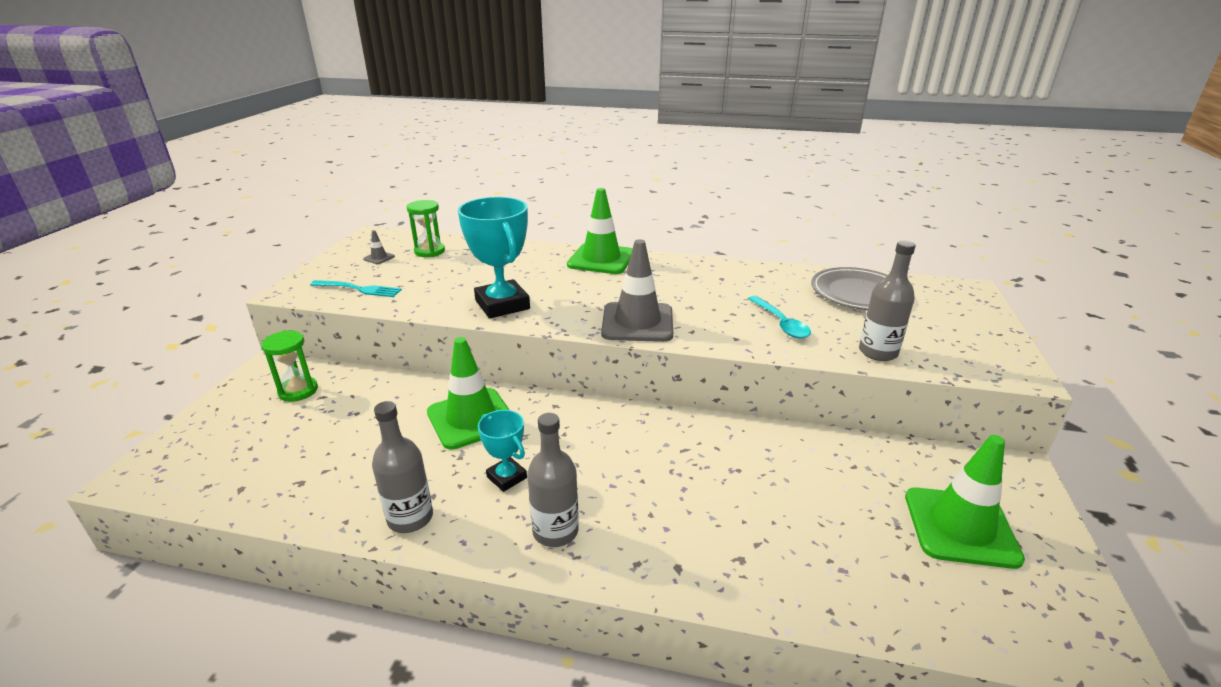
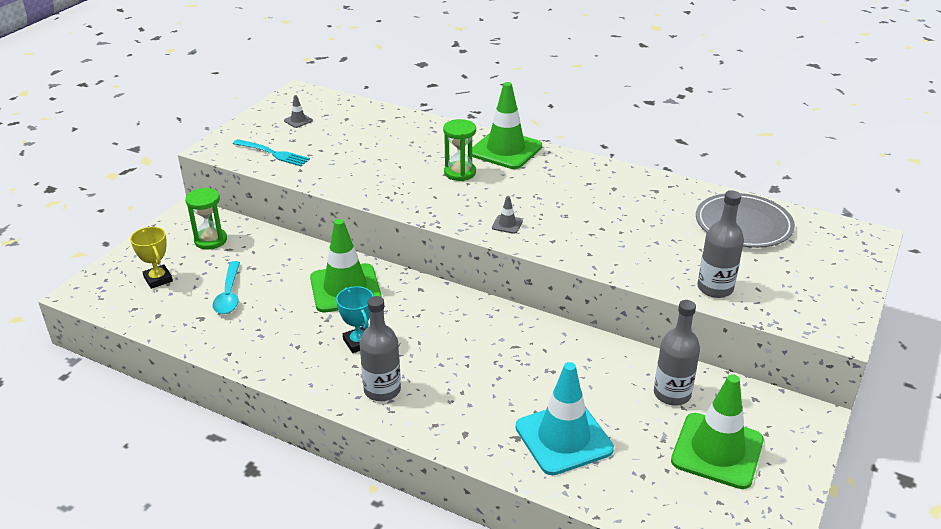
camera: 15 degrees right, 5 degrees up
grey bottle [372,401,433,533] -> grey bottle moved to [654,300,700,405]
green hourglass [407,200,445,257] -> green hourglass moved to [443,119,476,181]
turquoise trophy [458,197,530,318] -> none
grey traffic cone [601,239,673,342] -> grey traffic cone [492,196,523,234], size x0.40
turquoise spoon [748,296,811,338] -> turquoise spoon moved to [213,261,240,314]
none -> yellow trophy [130,227,173,289]
none -> turquoise traffic cone [516,362,614,475]

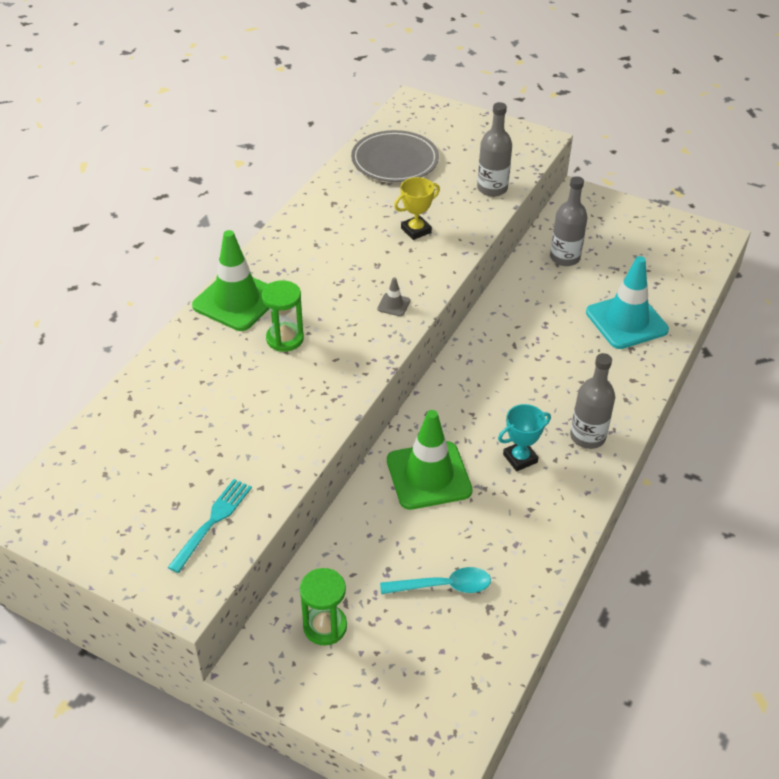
camera: 90 degrees left, 10 degrees up
yellow trophy [130,227,173,289] -> yellow trophy moved to [394,177,440,240]
grey traffic cone [284,95,313,128] -> none
green traffic cone [671,374,764,489] -> none

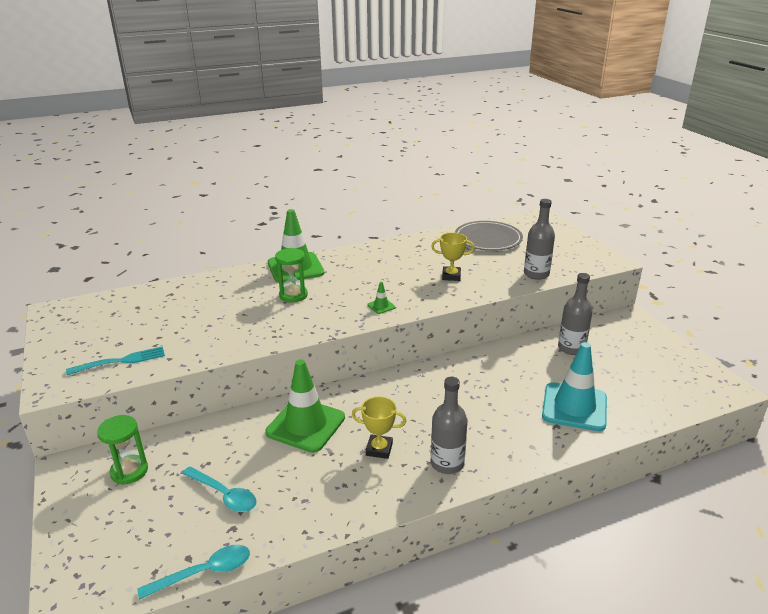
camera: 40 degrees right, 15 degrees down
grey traffic cone [377,277,410,316] -> green traffic cone [367,282,396,314]
turquoise trophy [498,404,551,471] -> yellow trophy [352,396,407,459]
none -> turquoise spoon [137,545,250,600]

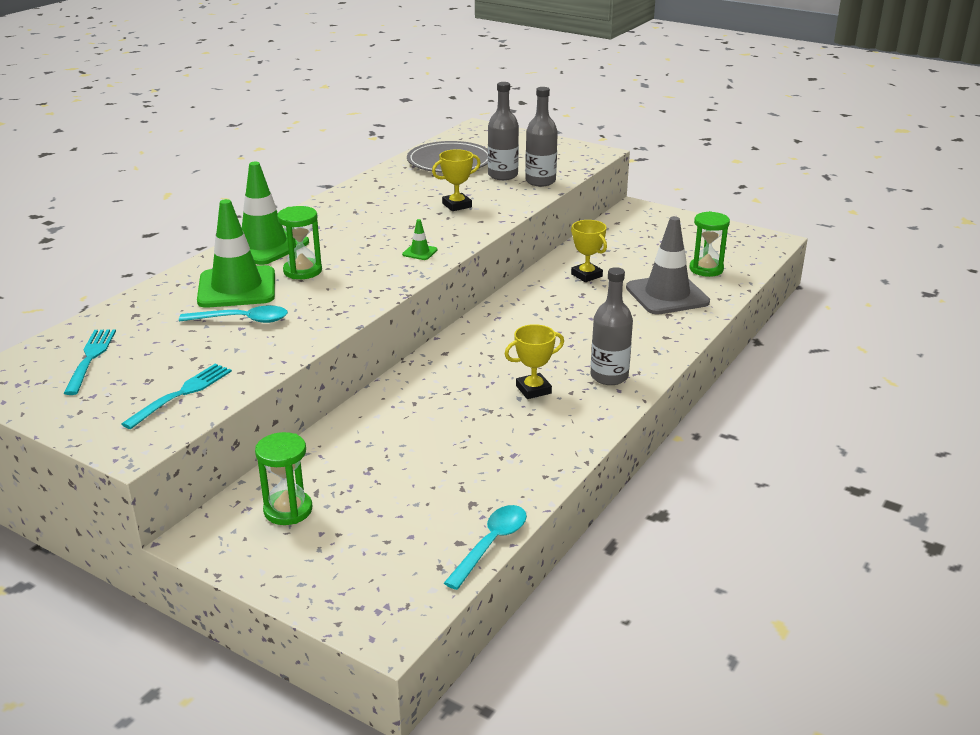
camera: 35 degrees left, 0 degrees up
turquoise spoon [182,467,257,512] -> turquoise spoon moved to [179,305,288,323]
green traffic cone [265,359,345,453] -> green traffic cone moved to [197,199,275,308]
turquoise traffic cone [542,342,607,431] -> grey traffic cone [626,216,710,315]
grey bottle [558,273,593,355] -> grey bottle moved to [488,82,519,180]
none -> turquoise fork [64,329,116,395]
none -> yellow trophy [571,220,607,282]
none -> green hourglass [689,211,730,277]

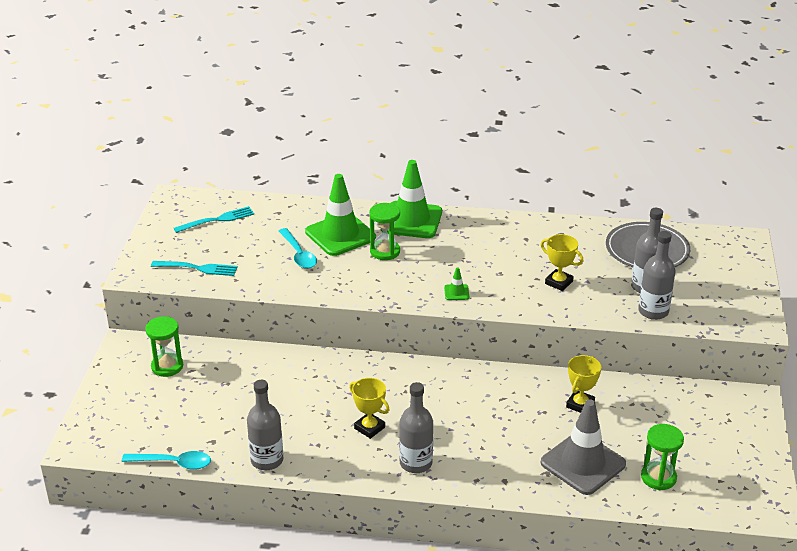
camera: 65 degrees right, 5 degrees up
none -> grey bottle [247,380,283,470]

